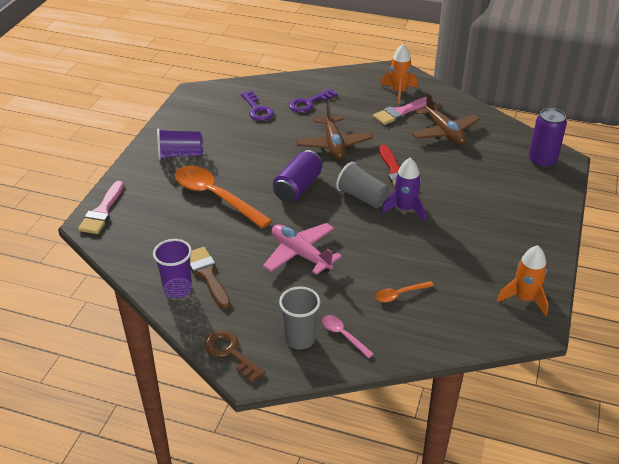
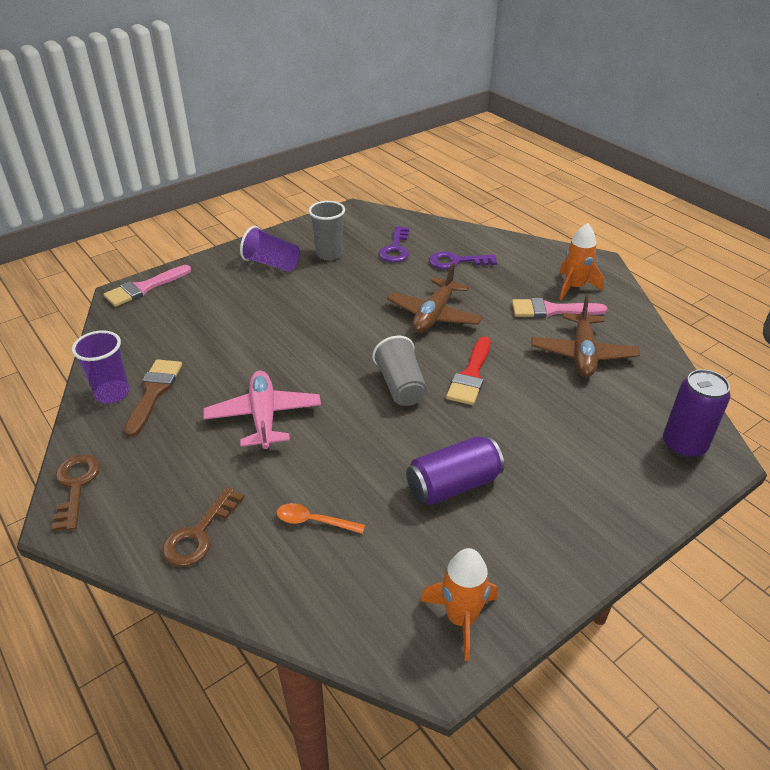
camera: 35 degrees right, 0 degrees up
orange spoon [175,166,272,228] -> none
purple can [273,150,323,202] -> purple can moved to [406,436,504,505]
grey cup [279,287,320,350] -> grey cup moved to [308,201,345,260]
pink spoon [322,315,374,358] -> brown key [162,487,245,567]
purple rocket [381,158,425,222] -> none

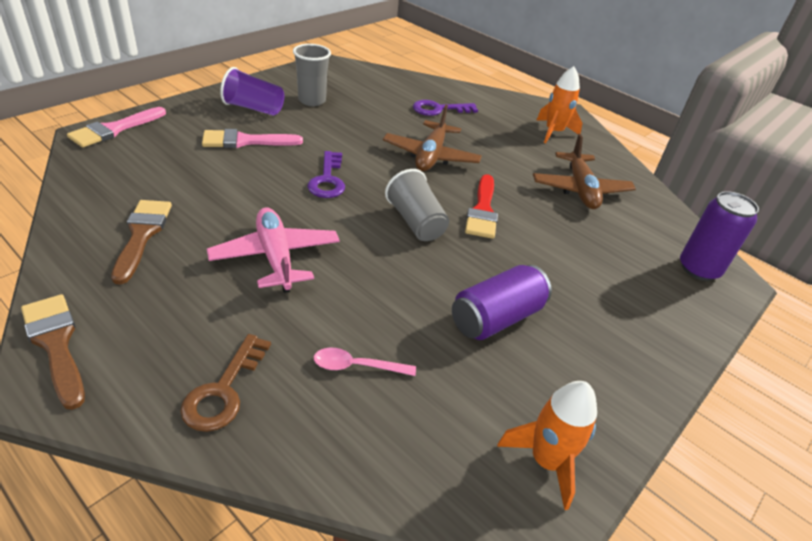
camera: 15 degrees left, 0 degrees up
brown key [52,454,100,531] -> brown brush [21,294,85,410]
purple cup [72,330,130,403] -> none
orange spoon [276,503,365,534] -> pink spoon [314,348,416,376]
purple key [379,226,410,263] -> purple key moved to [307,151,345,198]
pink brush [512,298,608,318] -> pink brush moved to [202,129,303,148]

